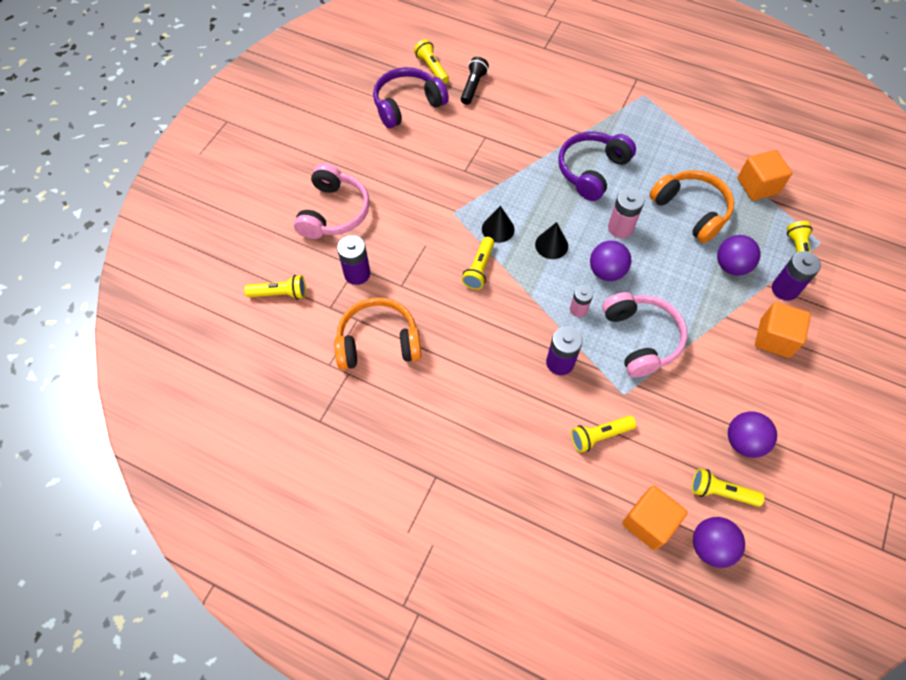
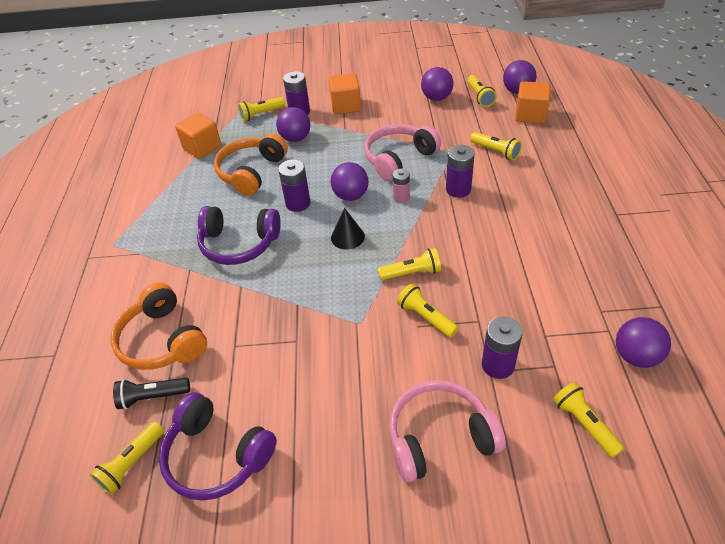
camera: 115 degrees left, 15 degrees down
orange headphones [334,298,421,370] -> orange headphones moved to [110,283,207,370]
black cone [482,205,515,243] -> none
pink battery [608,188,645,238] -> purple battery [278,159,310,212]
none -> yellow flashlight [397,284,459,338]
none -> purple ball [616,317,671,368]

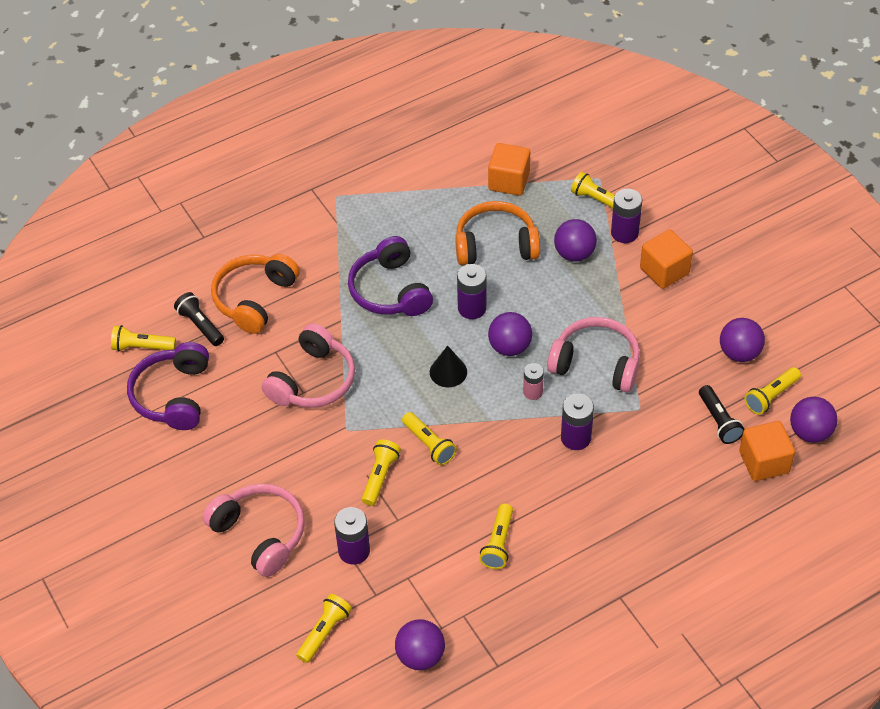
camera: 60 degrees right, 5 degrees up
yellow flashlight [470,132,522,161] -> yellow flashlight moved to [479,504,513,569]
none -> pink headphones [262,324,355,408]
none -> black flashlight [699,385,744,444]

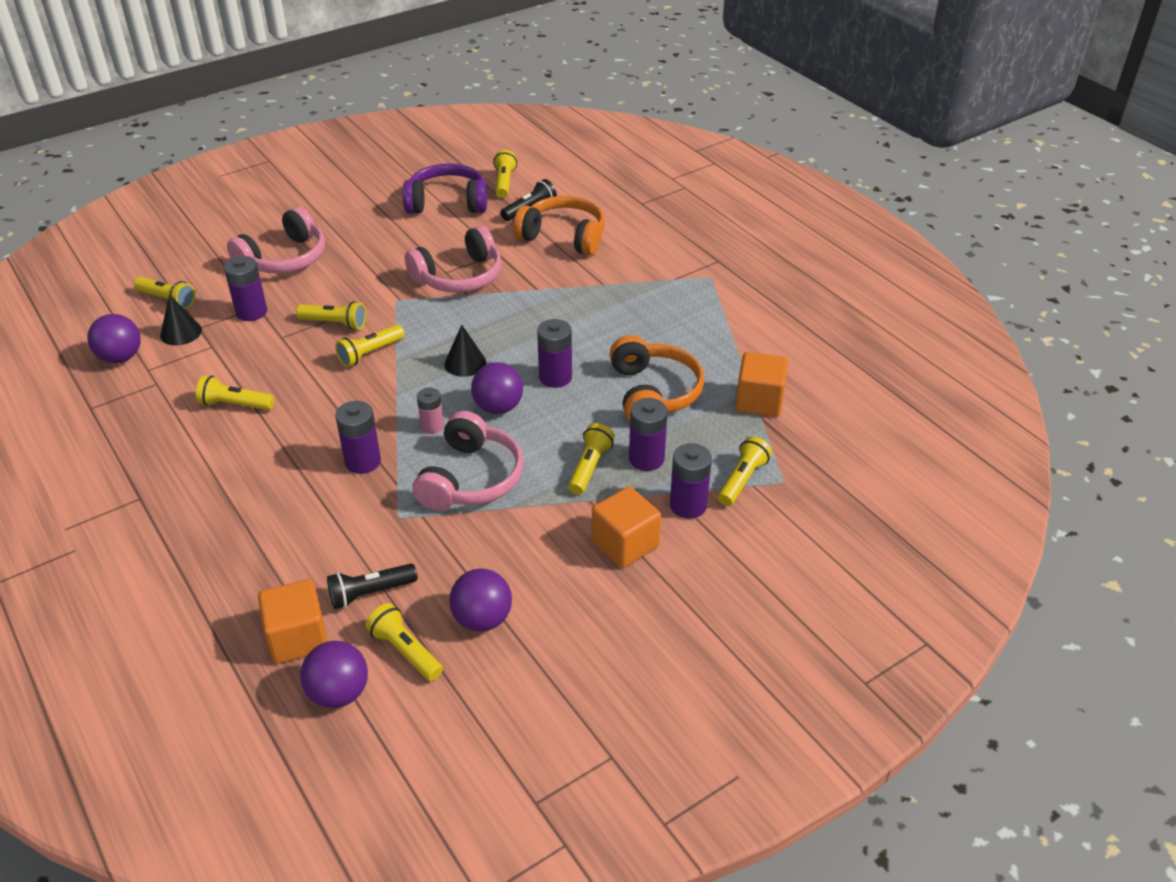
camera: 85 degrees right, 10 degrees down
pink headphones [262,324,355,408] -> pink headphones turned 60 degrees counterclockwise [405,226,502,293]
purple headphones [348,236,433,316] -> none
purple ball [554,219,597,261] -> purple battery [629,398,668,471]
none -> black cone [160,294,202,346]
none -> yellow flashlight [568,423,615,495]

